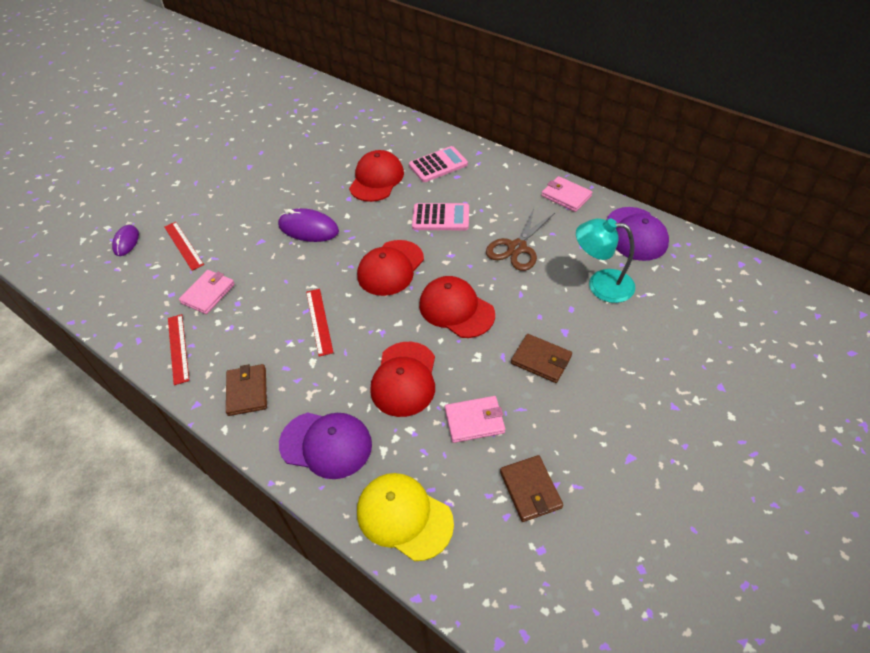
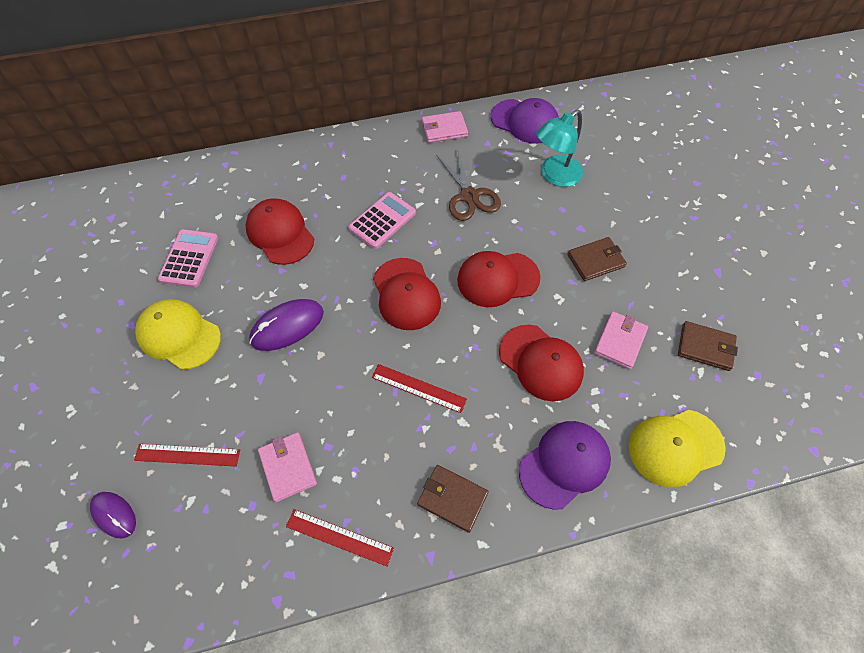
camera: 55 degrees left, 10 degrees up
pink calculator [409,146,468,182] -> pink calculator moved to [158,229,218,288]
none -> yellow cap [135,299,221,370]

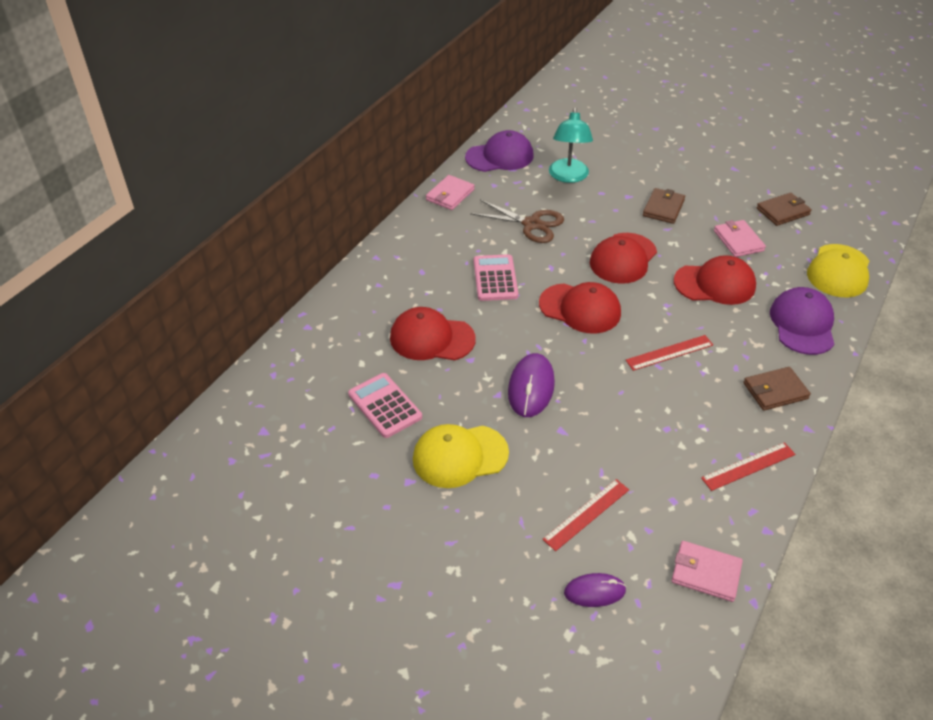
camera: 45 degrees left, 15 degrees down
pink wallet [258,432,317,502] -> pink wallet moved to [671,541,743,602]

